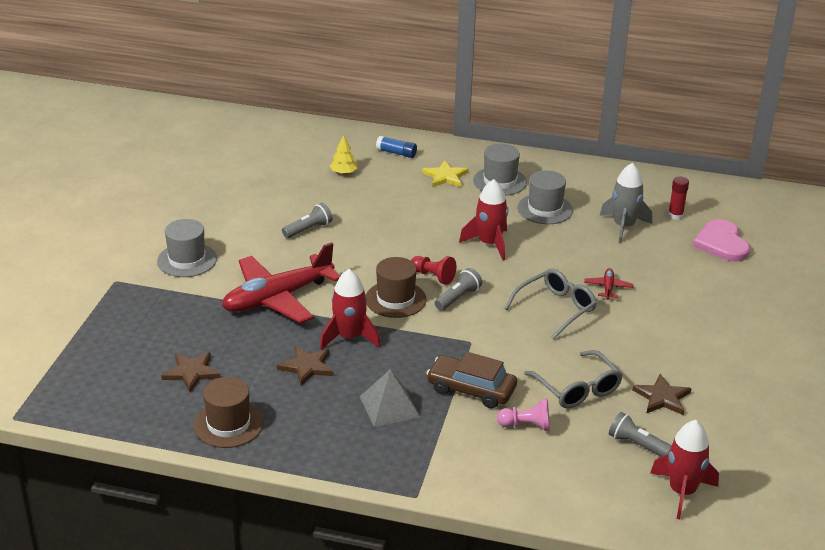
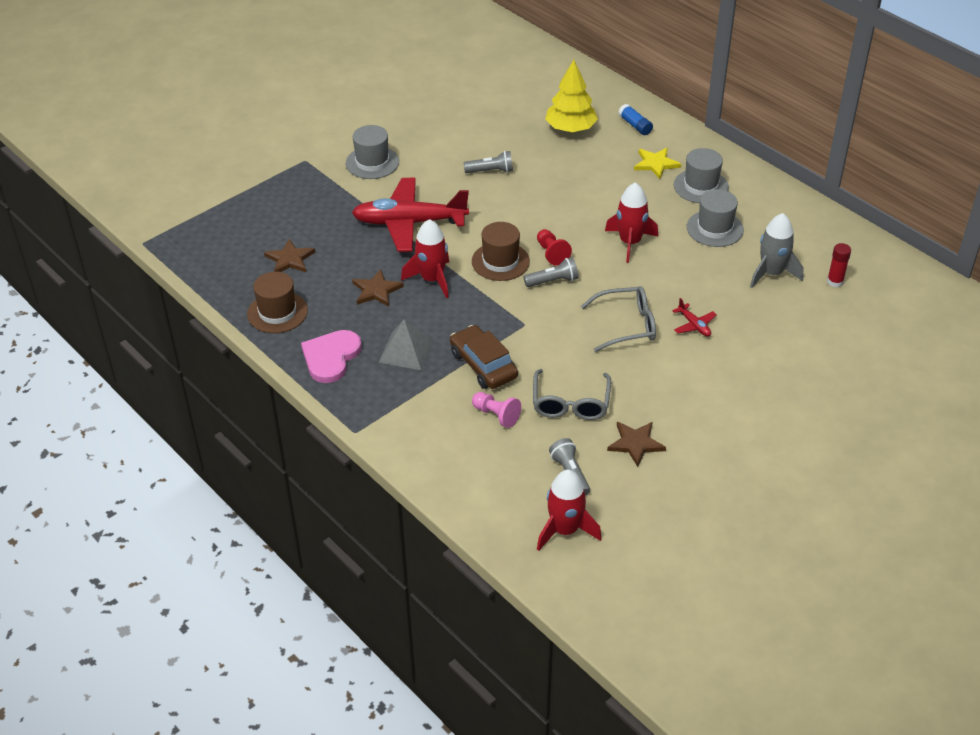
camera: 35 degrees right, 10 degrees up
yellow tree [330,135,357,174] -> yellow tree [545,60,598,132], size x1.90
red plane [584,268,633,299] -> red plane turned 105 degrees clockwise [672,298,717,337]
pink heart [693,219,750,262] -> pink heart moved to [301,330,362,383]

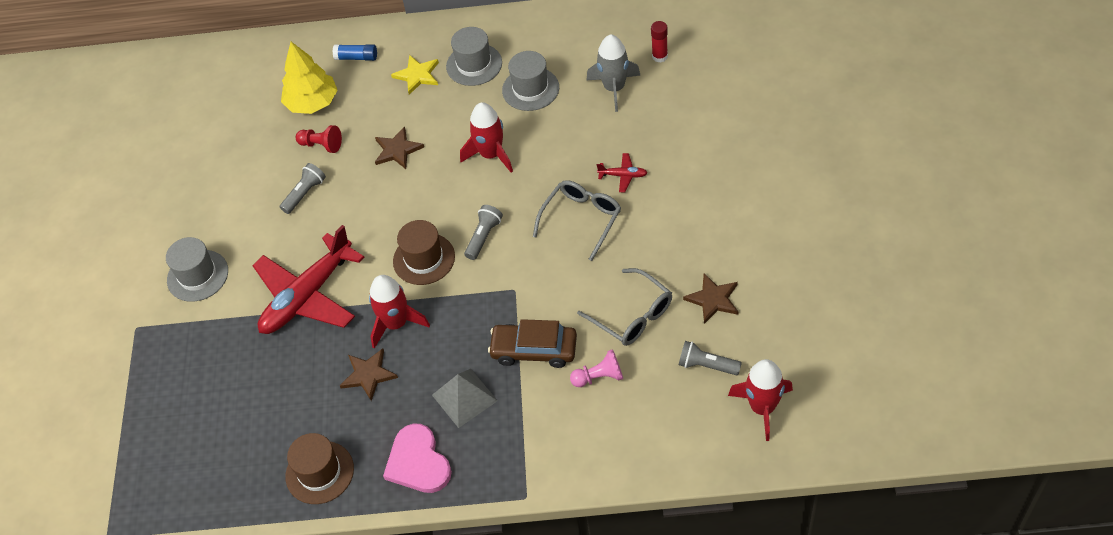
camera: 45 degrees left, 10 degrees up
brown star [264,239,315,272] -> brown star moved to [375,127,424,169]
red pawn [537,229,572,266] -> red pawn moved to [296,125,342,153]

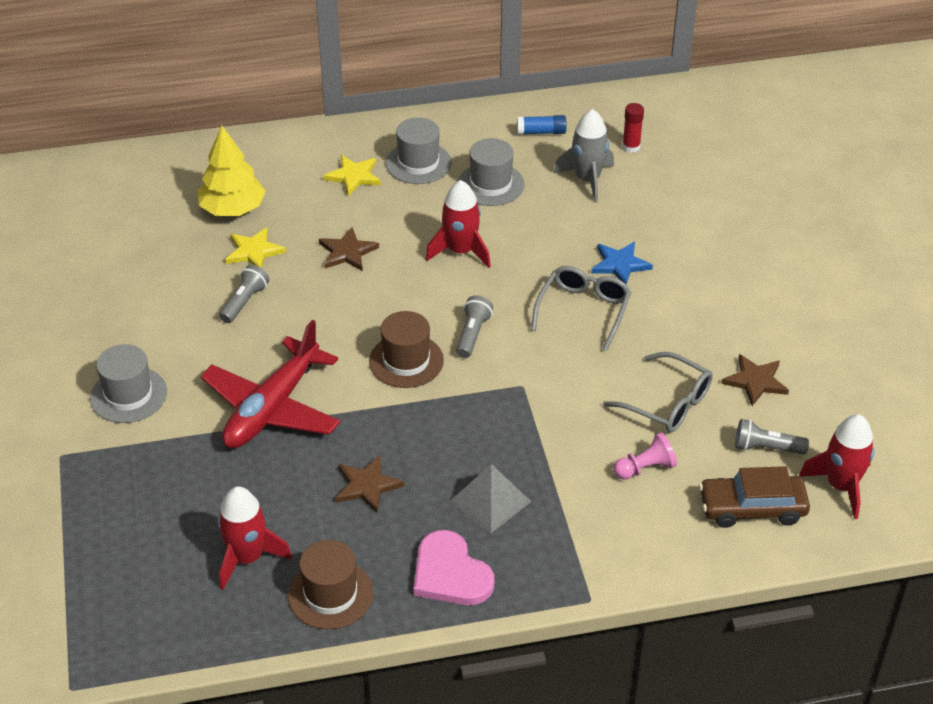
camera: 15 degrees left, 10 degrees down
red pawn [296,125,342,153] -> yellow star [225,227,286,268]
blue glue stick [332,44,377,61] -> blue glue stick moved to [517,115,566,135]
red rocket [369,275,430,349] -> red rocket moved to [217,486,292,590]
brown car [488,319,577,368] -> brown car moved to [699,466,810,528]
red plane [597,153,647,192] -> blue star [591,242,653,284]

